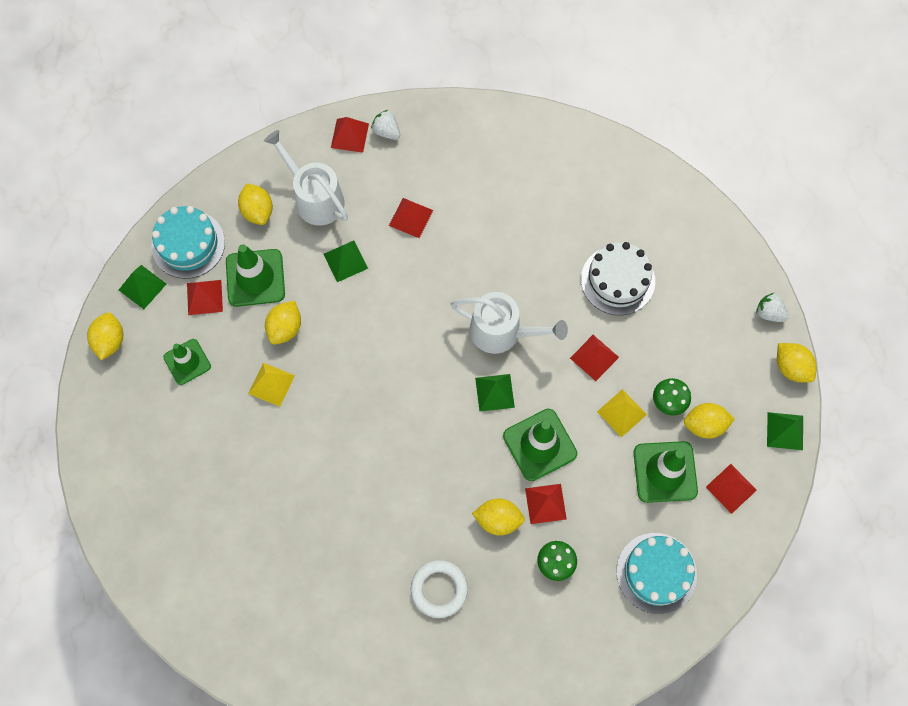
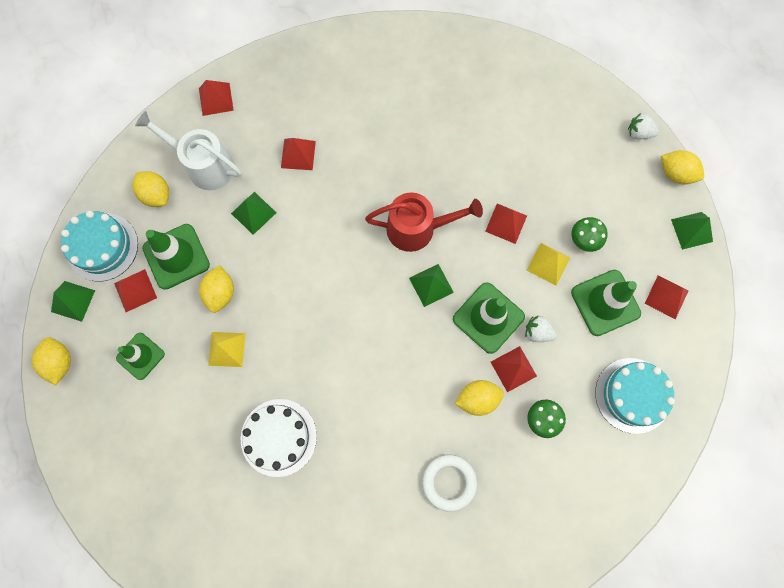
camera: 20 degrees left, 5 degrees up
white strawberry [371,110,400,140] -> white strawberry moved to [525,316,557,342]
white watering can [451,292,568,354] -> red watering can [365,192,483,252]
white cake [581,242,655,315] -> white cake moved to [241,399,317,477]
yellow lemon [684,403,735,439] -> none

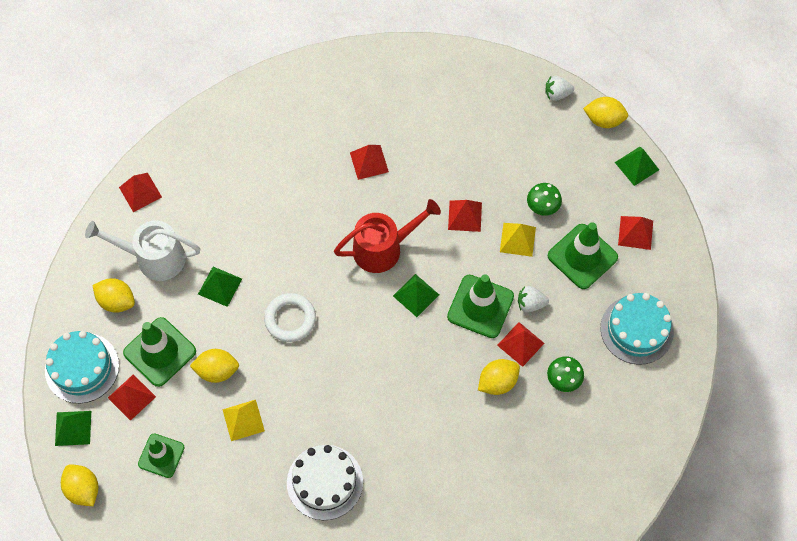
camera: 20 degrees left, 10 degrees down
yellow lemon [199,265,234,313] -> yellow lemon turned 75 degrees counterclockwise [190,349,239,383]
red pyramid [281,138,316,170] -> red pyramid moved to [350,145,389,180]
white ring [422,454,477,512] -> white ring moved to [264,293,316,342]

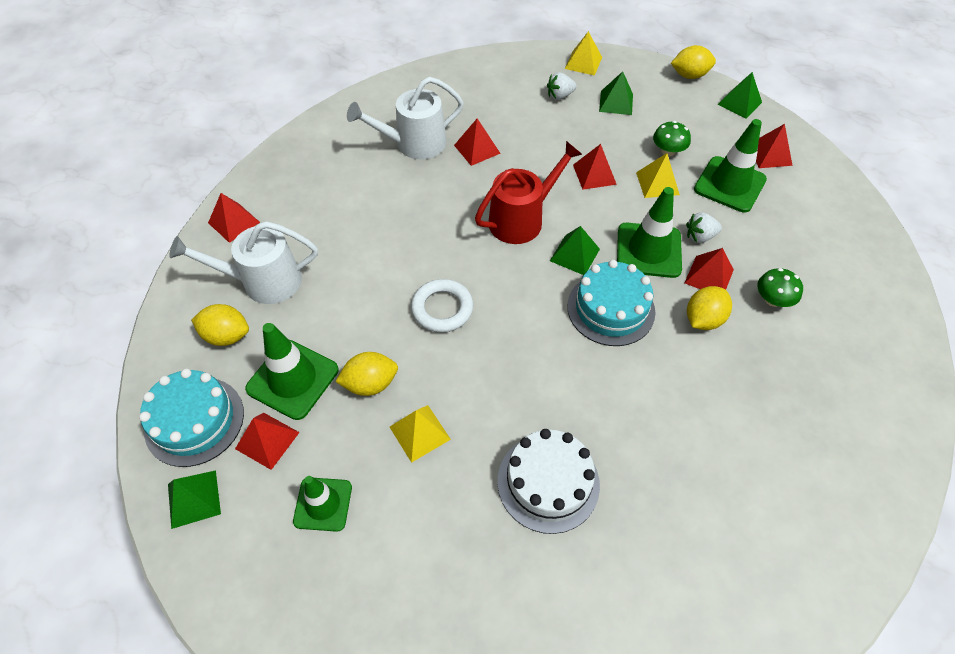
camera: 15 degrees left, 10 degrees down
yellow lemon [61,465,99,506] -> none
green pyramid [198,267,242,307] -> green pyramid moved to [599,71,633,115]
white strawberry [545,76,574,101] -> white strawberry moved to [547,72,577,100]
turquoise cake [600,293,674,365] -> turquoise cake moved to [567,260,655,346]
none -> white watering can [347,77,464,159]
none -> yellow pyramid [565,31,602,76]

